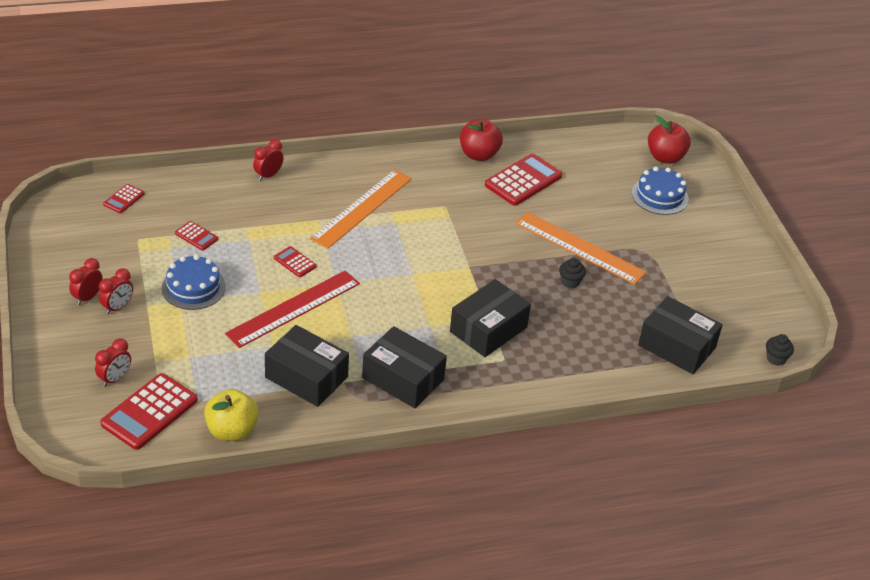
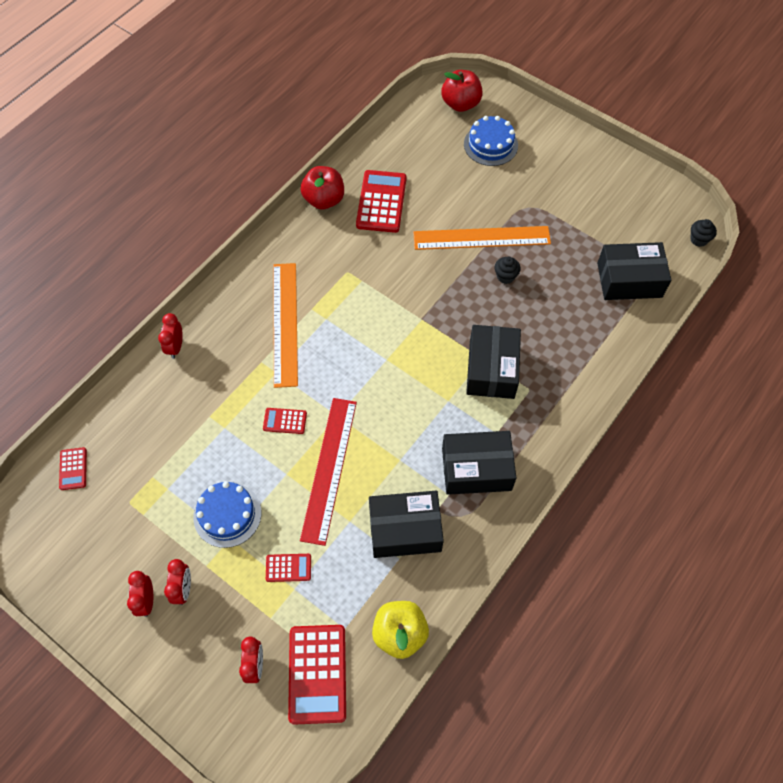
camera: 35 degrees left, 20 degrees up
red calculator [175,221,218,251] -> red calculator moved to [266,554,311,582]

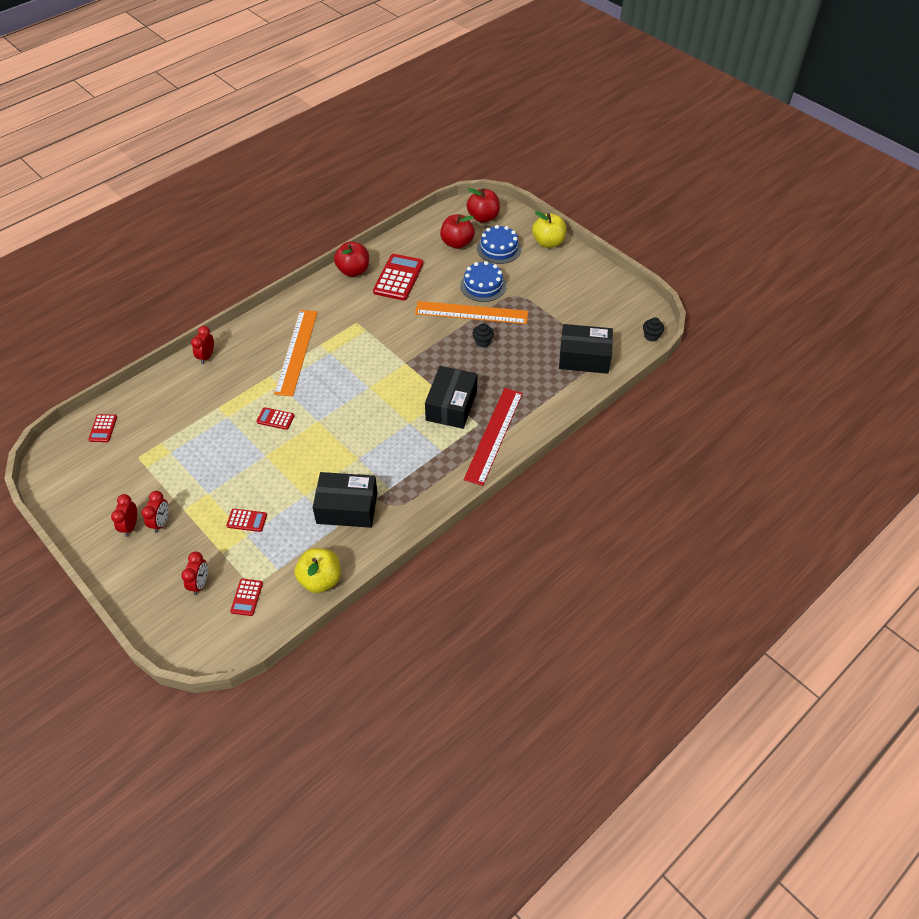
camera: 10 degrees right, 10 degrees down
blue cake [193,481,262,548] -> blue cake moved to [460,261,506,302]
red calculator [288,625,346,725] -> red calculator [230,579,263,616], size x0.51
red ruler [300,398,357,546] -> red ruler moved to [464,388,523,486]
black box [442,431,516,495] -> none
none -> red apple [440,214,475,249]
none -> yellow apple [532,211,567,248]

